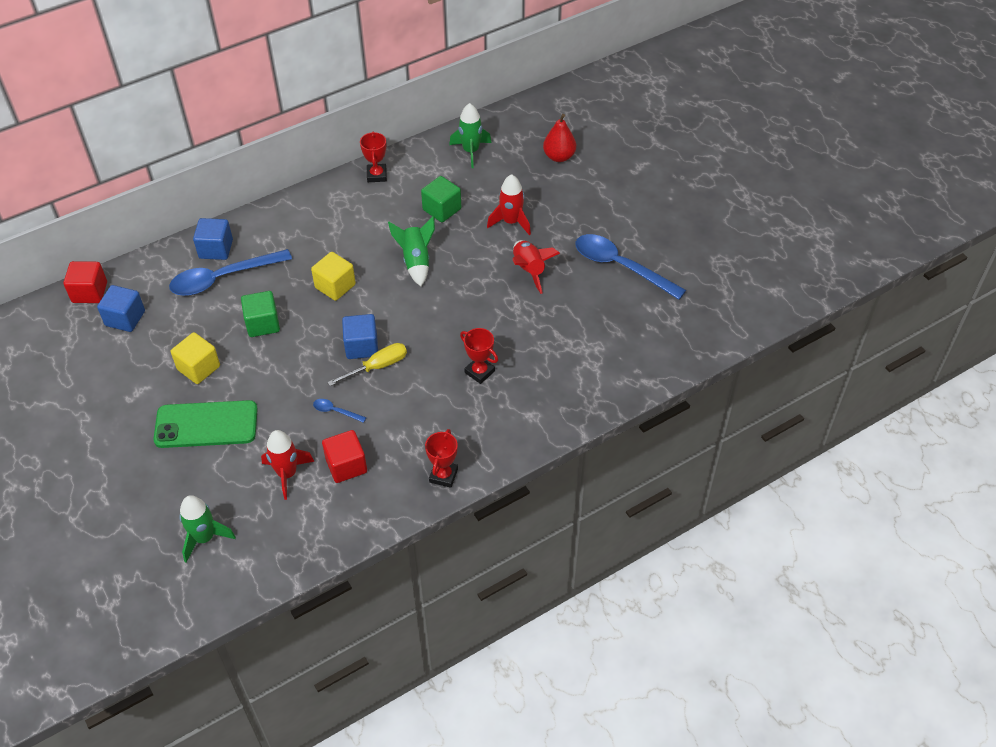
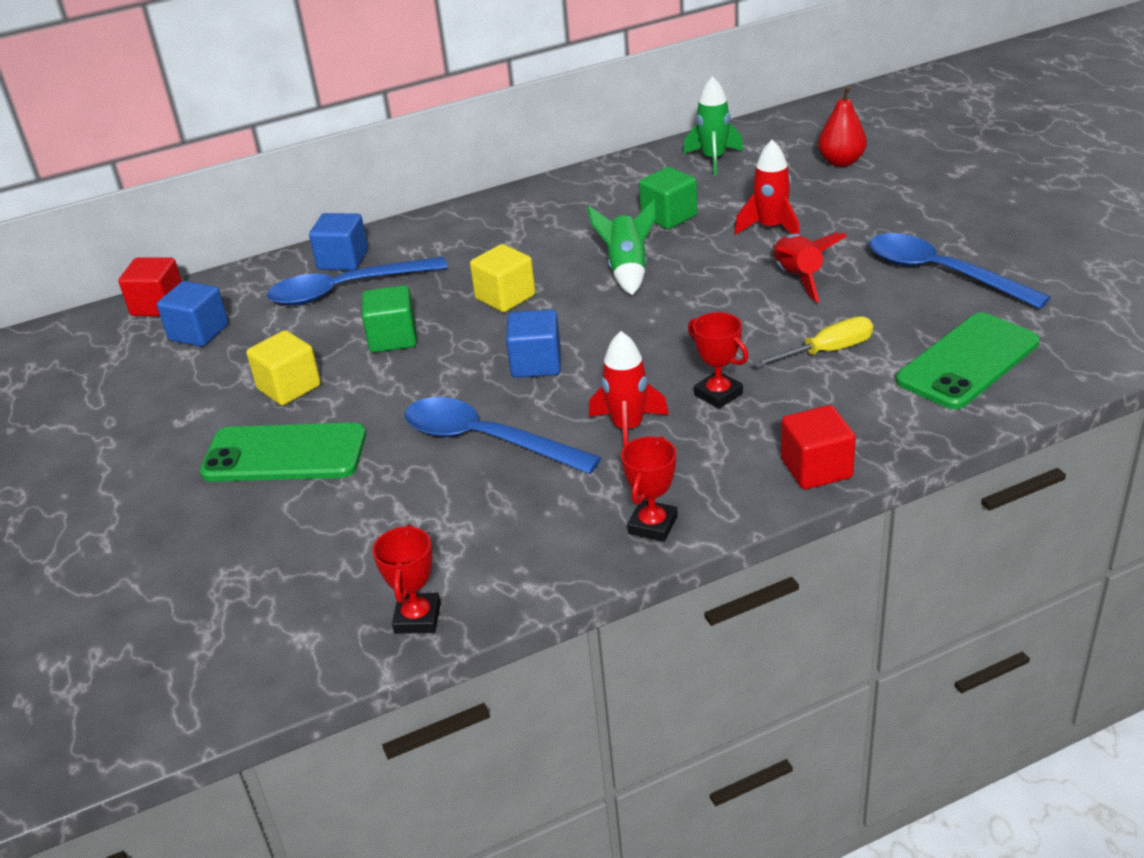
camera: 10 degrees right, 15 degrees down
green rocket [179,495,236,563] -> none
red rocket [261,430,314,500] -> red rocket moved to [589,331,669,446]
blue spoon [313,399,367,423] -> blue spoon [405,397,602,474], size x2.39
red cube [322,430,367,483] -> red cube moved to [781,405,856,489]
yellow screwdriver [327,343,407,386] -> yellow screwdriver moved to [753,316,873,368]
red trophy [360,131,387,182] -> red trophy moved to [372,524,441,634]
none -> green phone [896,313,1040,409]

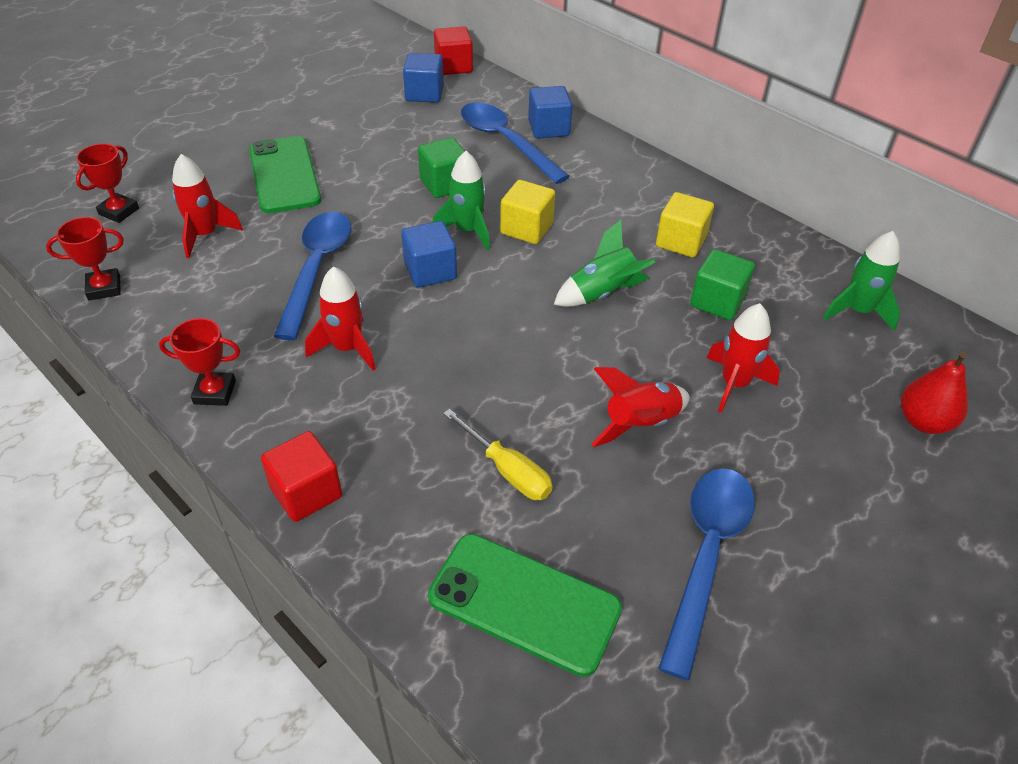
camera: 65 degrees right, 10 degrees up
yellow cube [246,330,321,405] -> yellow cube moved to [656,192,714,258]
red trophy [688,312,748,409] -> red trophy moved to [76,144,139,223]
none -> red rocket [172,154,243,258]
none -> green rocket [433,151,490,251]

